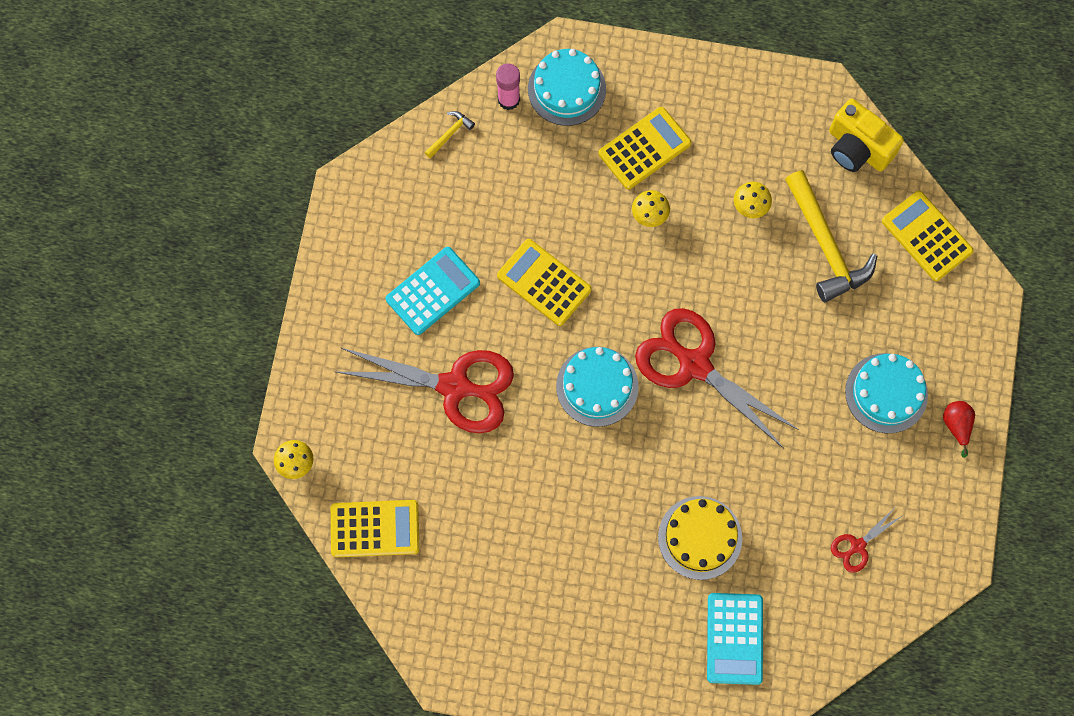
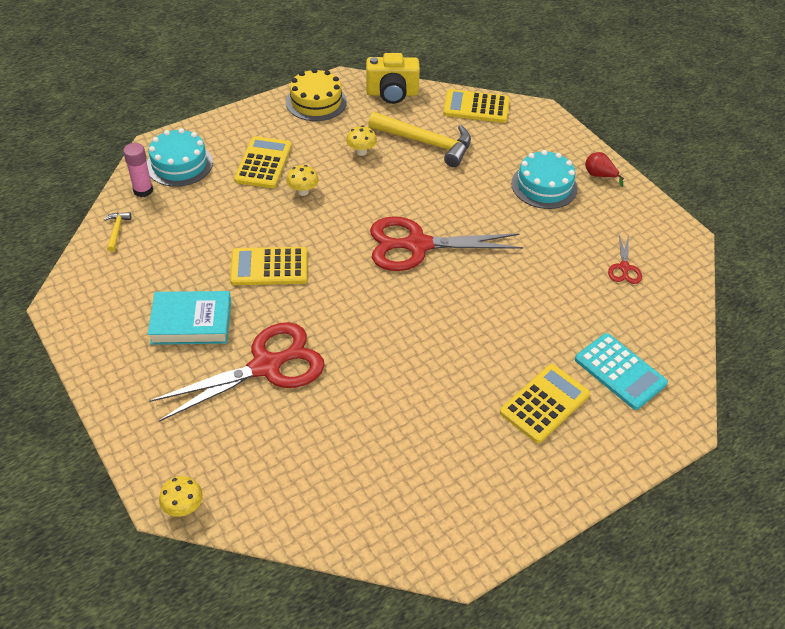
camera: 45 degrees left, 25 degrees down
yellow calculator [331,500,420,557] -> yellow calculator moved to [500,364,590,443]
turquoise calculator [386,247,480,335] -> turquoise book [148,291,231,345]
turquoise cake [556,347,639,427] -> none
yellow cake [658,496,742,580] -> yellow cake moved to [286,68,347,121]

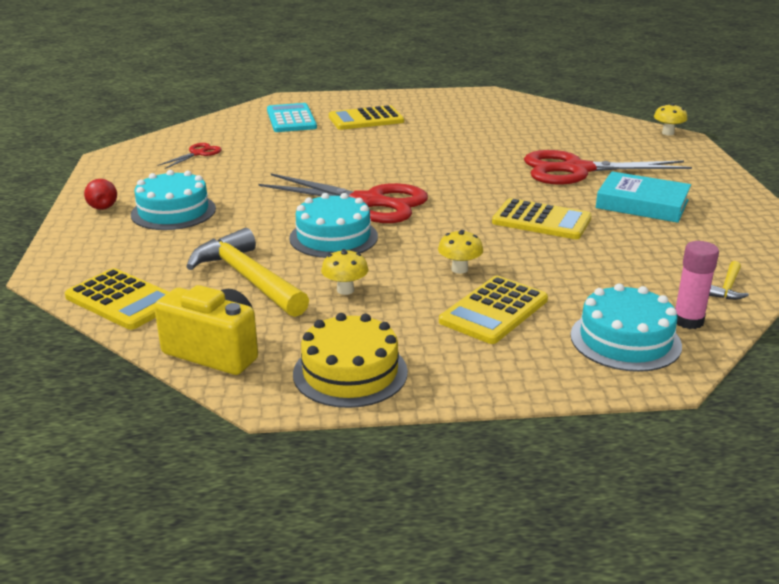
camera: 150 degrees left, 20 degrees down
none -> turquoise cake [289,193,378,258]

